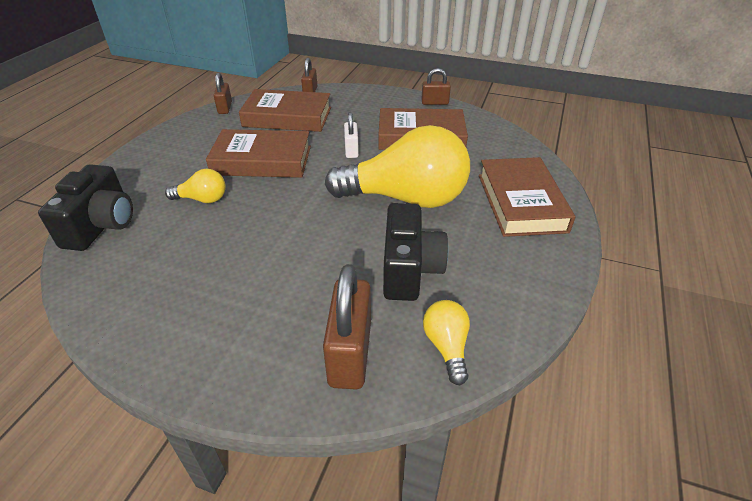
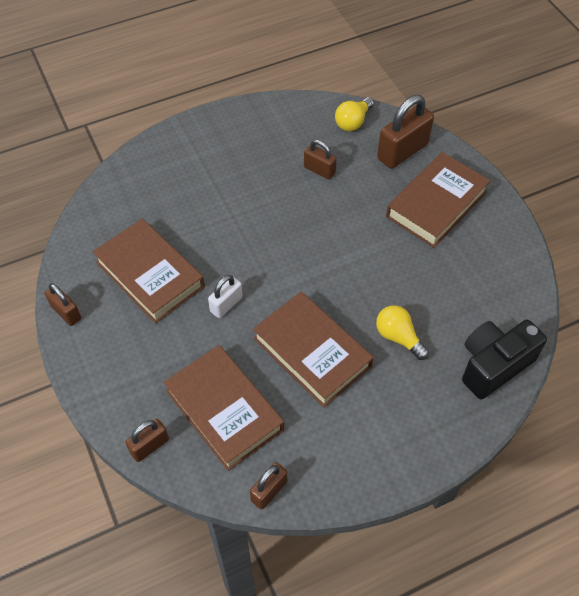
camera: 135 degrees left, 15 degrees up
yellow light bulb [325,125,470,208] -> none
black camera [383,203,449,301] -> brown padlock [304,140,337,179]
brown book [479,157,576,237] -> brown book moved to [386,152,490,248]

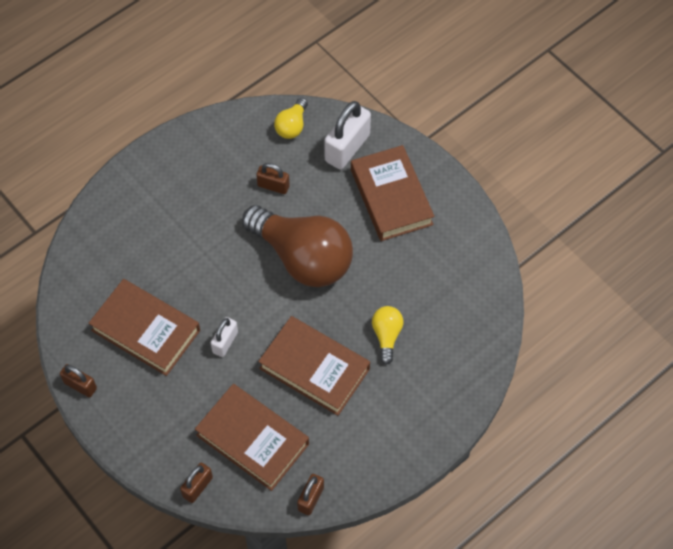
camera: 15 degrees left, 5 degrees up
yellow light bulb [376,305,429,360] -> yellow light bulb turned 60 degrees clockwise [372,306,403,365]
brown padlock [377,95,434,169] -> white padlock [324,101,371,169]
brown book [386,152,490,248] -> brown book turned 45 degrees counterclockwise [351,145,435,241]
black camera [462,320,547,400] -> none
none -> brown light bulb [242,205,353,287]

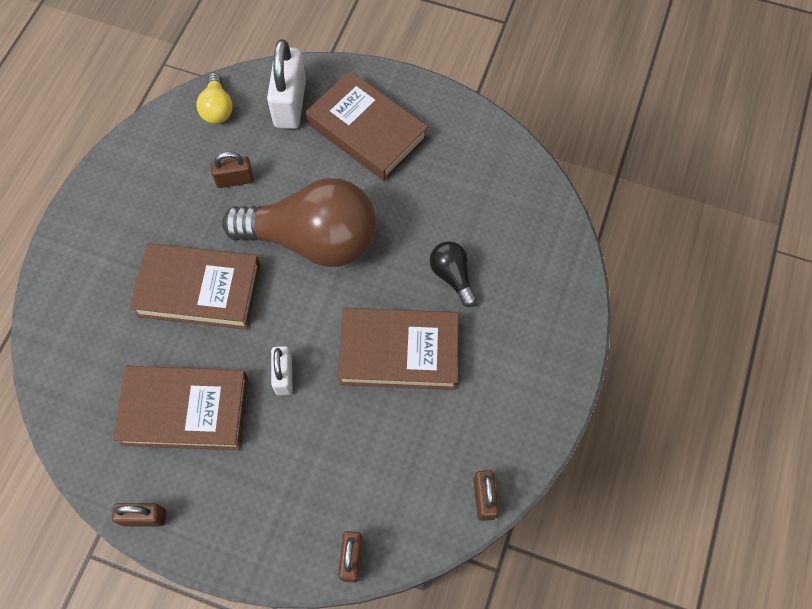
camera: 30 degrees left, 5 degrees up
brown book [195,384,309,491] -> brown book moved to [130,243,261,330]
yellow light bulb [372,306,403,365] -> black light bulb [430,241,477,307]

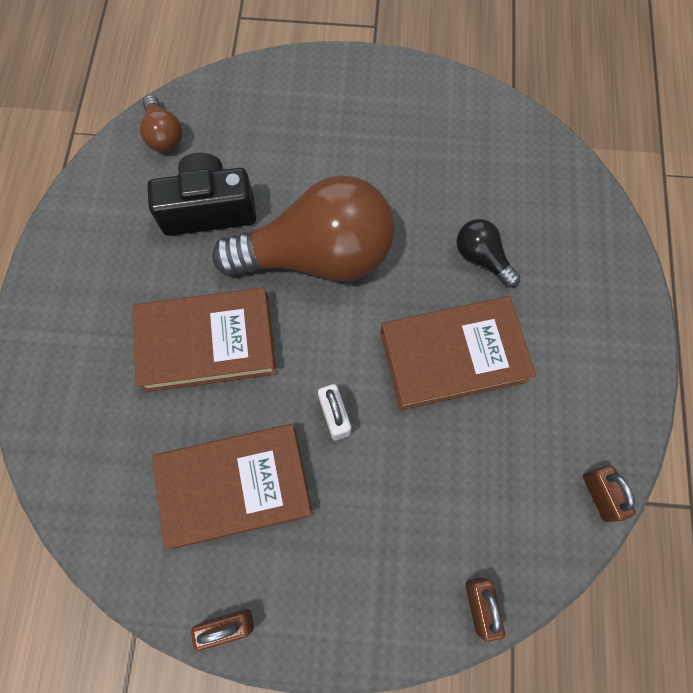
camera: 15 degrees left, 5 degrees up
yellow light bulb [196,73,233,124] -> brown light bulb [140,95,182,152]
brown padlock [210,152,254,188] -> black camera [147,153,256,236]
white padlock [267,39,306,129] -> none
brown book [306,71,428,181] -> none

